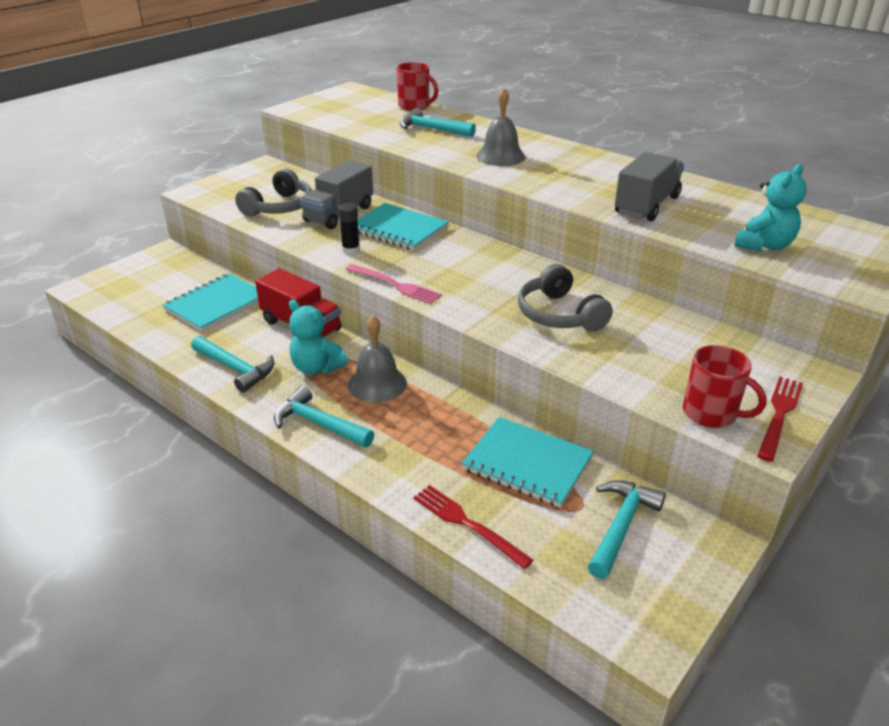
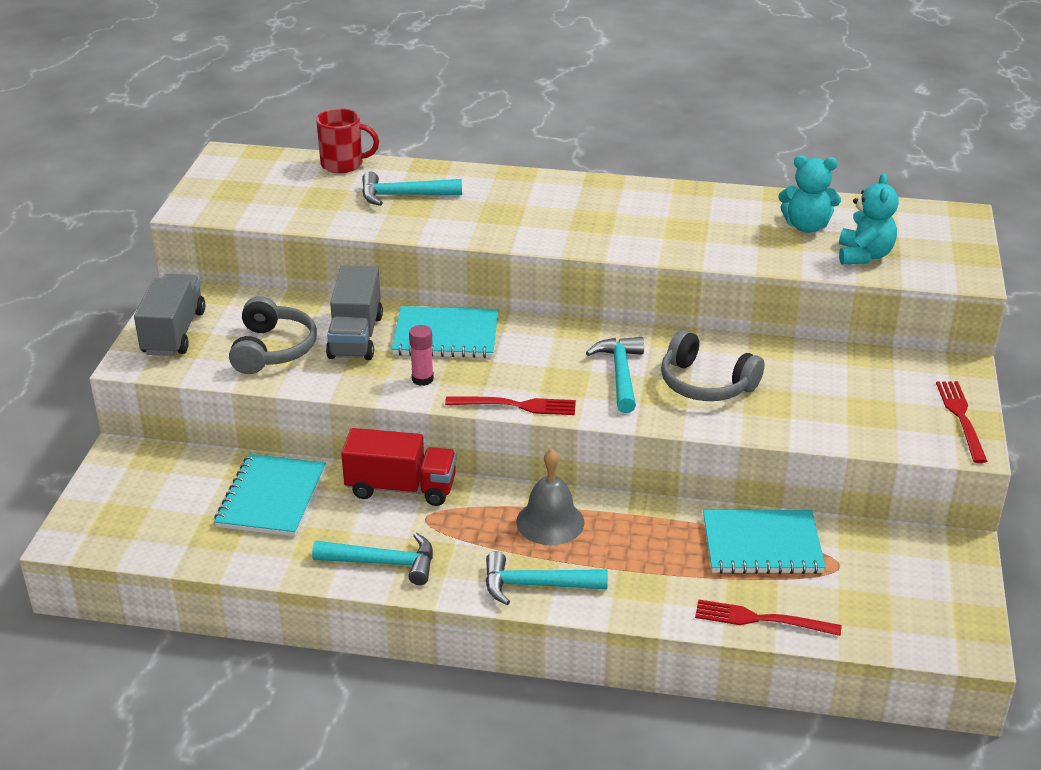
camera: 30 degrees left, 0 degrees up
turquoise teddy bear [289,300,348,375] -> turquoise teddy bear moved to [778,155,841,233]
black glue stick [338,203,360,255] -> pink glue stick [409,325,434,386]
pink fork [346,264,442,304] -> red fork [445,396,576,415]
grey bell [476,88,526,166] -> none
turquoise hammer [588,480,666,579] -> turquoise hammer moved to [586,337,644,413]
grey truck [615,152,684,221] -> grey truck moved to [134,274,205,356]
red mug [683,345,767,428] -> none

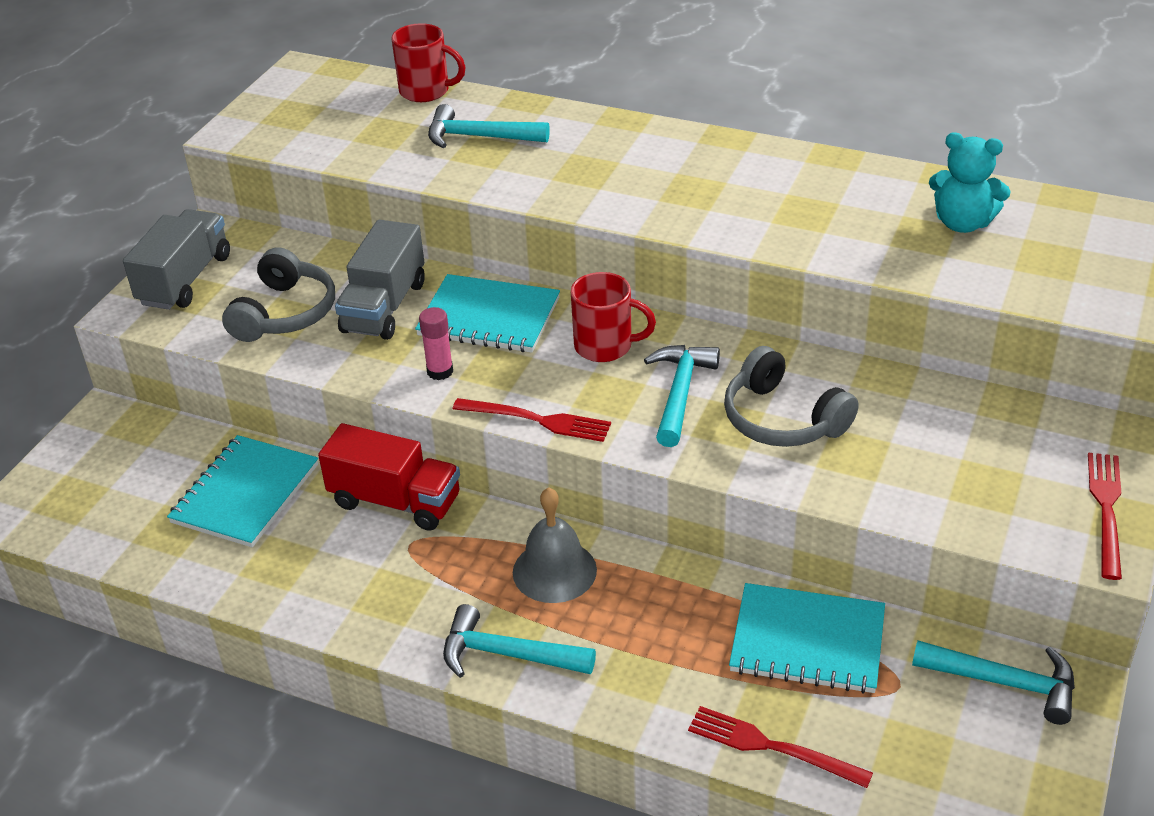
camera: 15 degrees right, 5 degrees up
turquoise hammer [312,532,433,585] -> turquoise hammer moved to [912,641,1075,725]
turquoise teddy bear [839,173,899,264] -> none
none -> red mug [571,272,656,362]

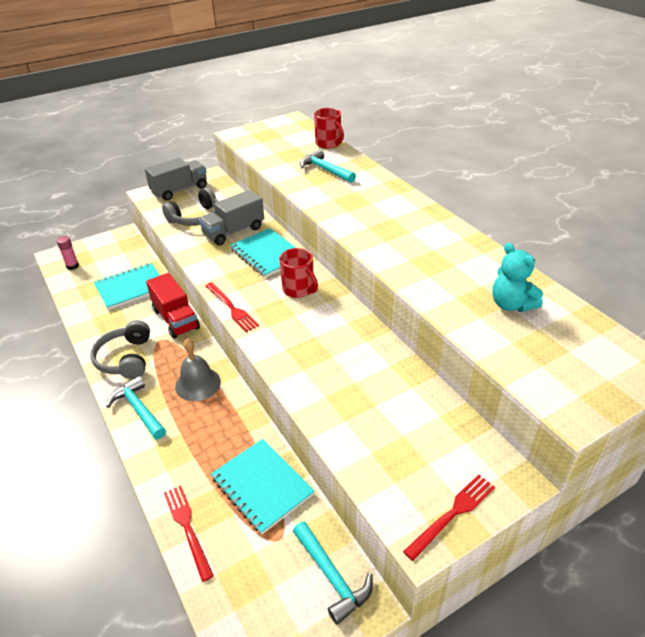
camera: 35 degrees right, 0 degrees up
pink glue stick [419,307,453,380] -> pink glue stick moved to [56,236,79,270]
turquoise hammer [644,345,720,447] -> none
grey headphones [724,346,858,447] -> grey headphones moved to [90,320,150,379]

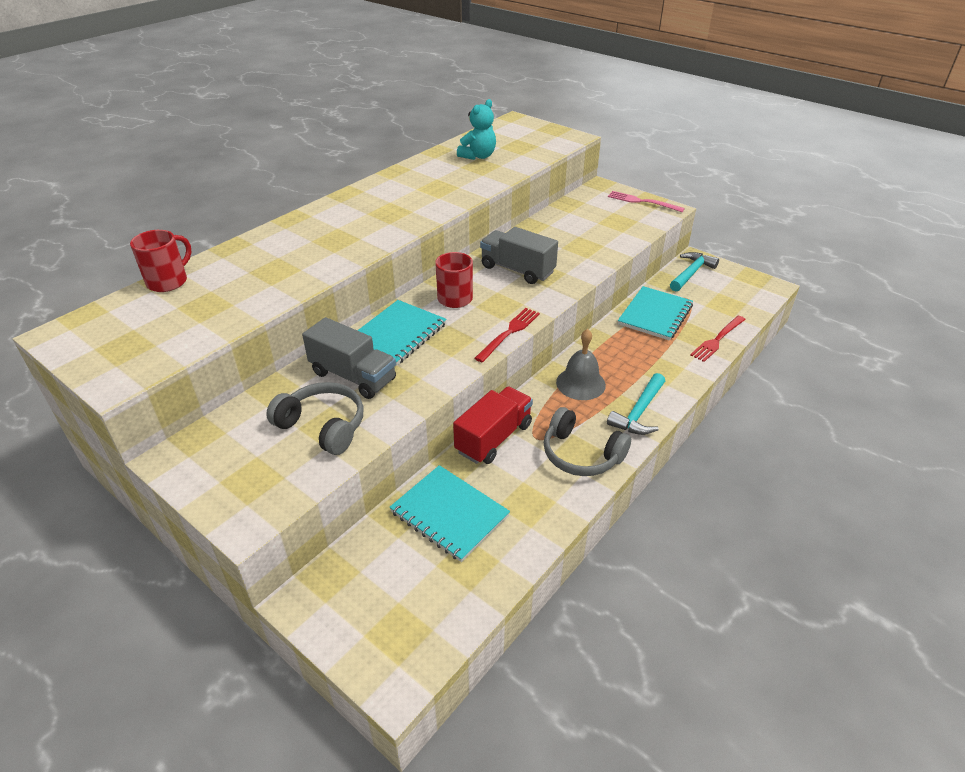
camera: 110 degrees left, 0 degrees up
pink glue stick [56,236,79,270] -> none
grey headphones [90,320,150,379] -> grey headphones turned 60 degrees clockwise [544,407,631,476]
grey truck [145,158,207,201] -> grey truck moved to [480,227,558,284]
turquoise hammer [300,149,356,183] -> none
red fork [403,475,495,561] -> pink fork [608,191,685,212]

